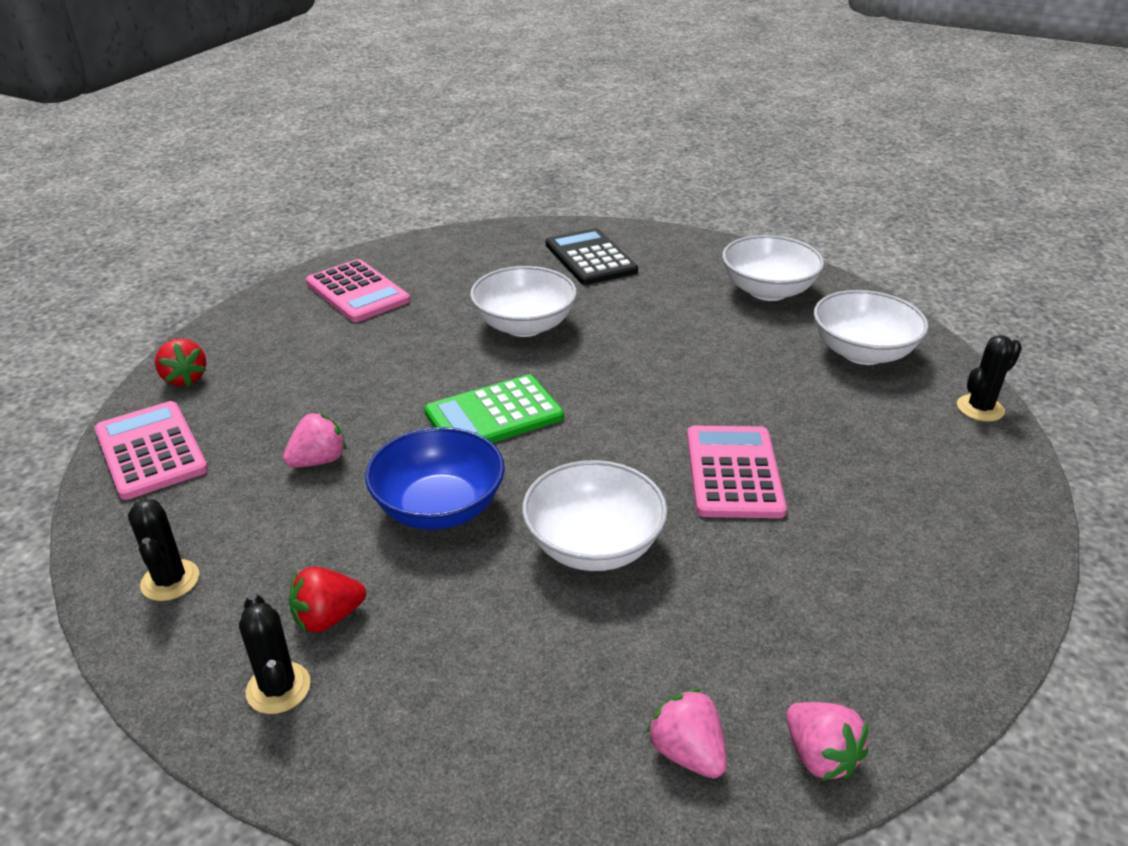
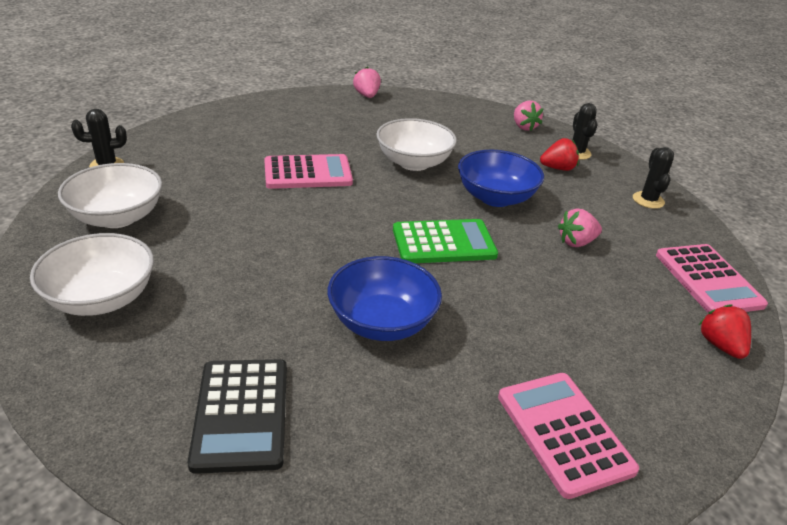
camera: 165 degrees left, 0 degrees up
white bowl [470,266,577,337] -> blue bowl [328,256,442,341]
pink strawberry [646,689,727,779] -> pink strawberry moved to [514,100,543,131]
pink calculator [687,425,787,518] -> pink calculator turned 120 degrees counterclockwise [264,154,353,189]

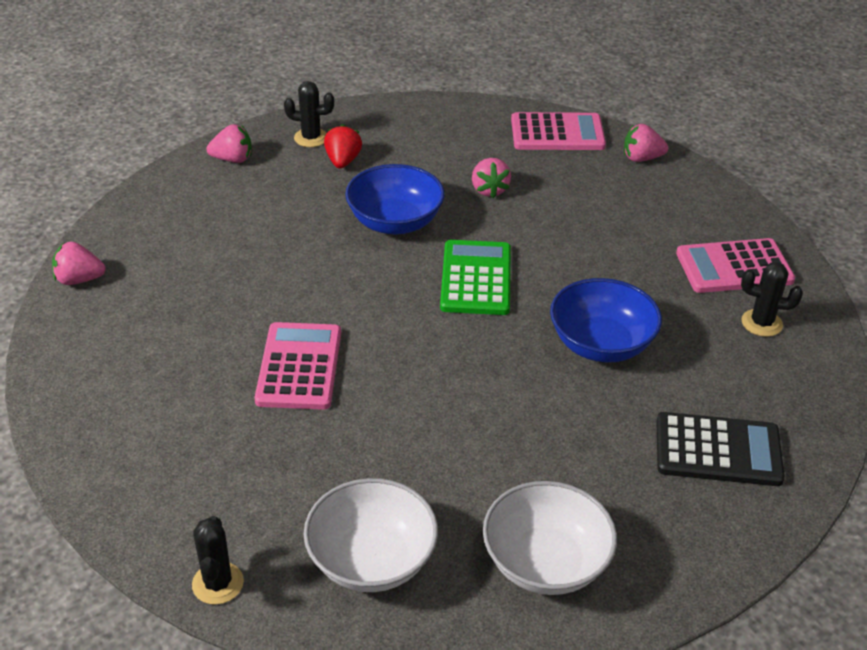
camera: 75 degrees left, 5 degrees up
white bowl [376,118,457,171] -> none
black cactus [633,147,674,209] -> black cactus moved to [741,262,803,337]
red strawberry [699,304,751,359] -> pink strawberry [624,124,668,162]

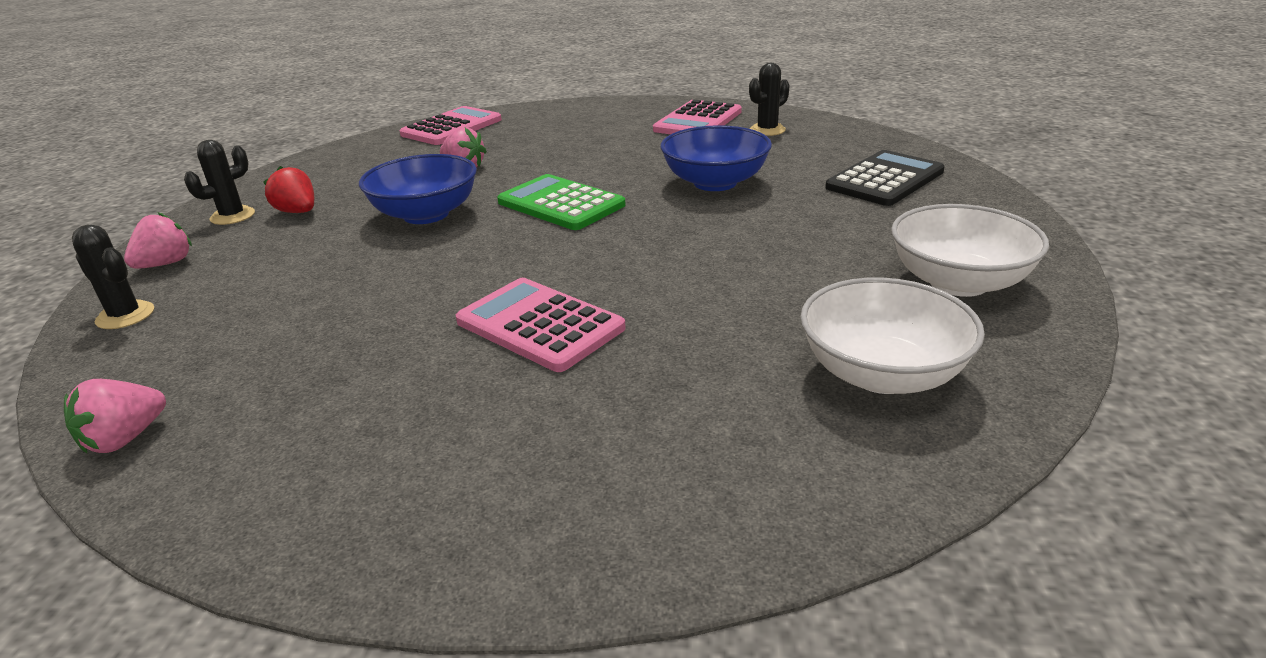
camera: 50 degrees left, 10 degrees down
black cactus [192,516,244,605] -> black cactus moved to [72,225,154,329]
pink strawberry [624,124,668,162] -> none

